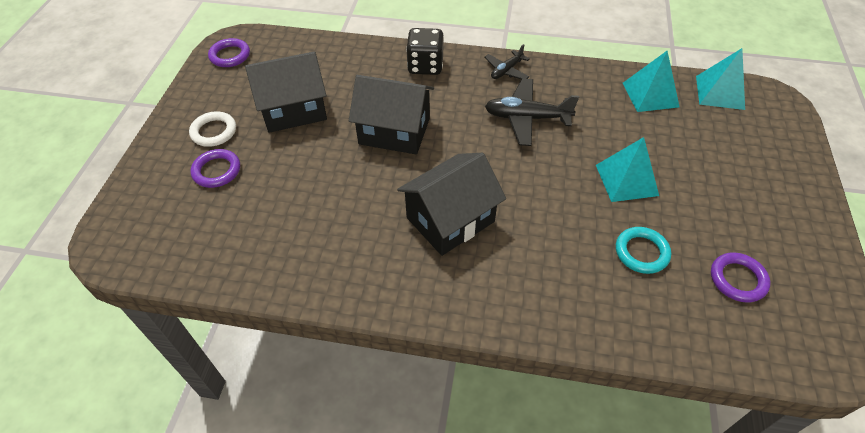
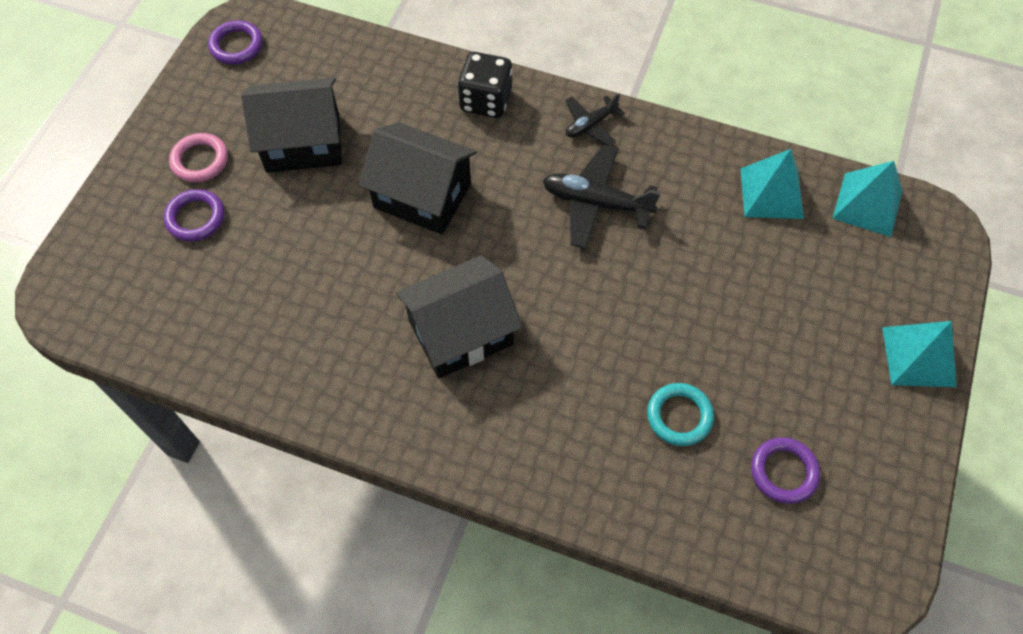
camera: 10 degrees right, 10 degrees up
white ring [189,111,236,147] -> pink ring [169,133,228,182]
turquoise pyramid [596,137,659,202] -> turquoise pyramid moved to [882,321,957,387]

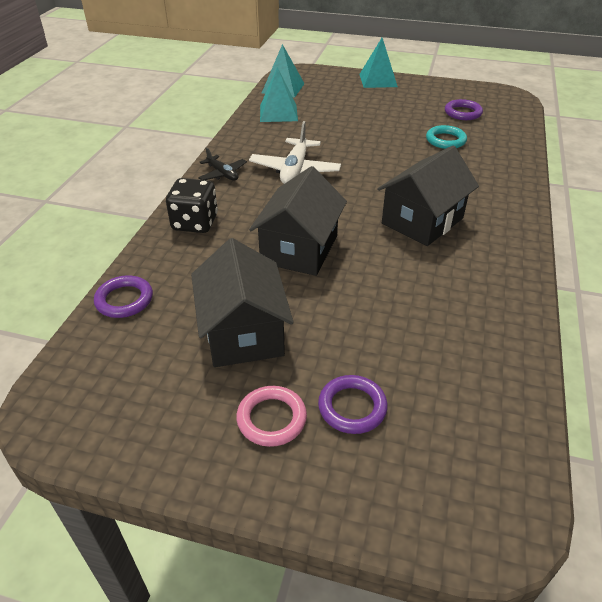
camera: 95 degrees left, 20 degrees down
purple ring [208,20,263,64] -> purple ring moved to [94,275,153,318]
black house [396,255,522,379] -> black house turned 75 degrees clockwise [377,146,479,246]
black plane [543,145,661,249] -> white plane [249,121,341,184]

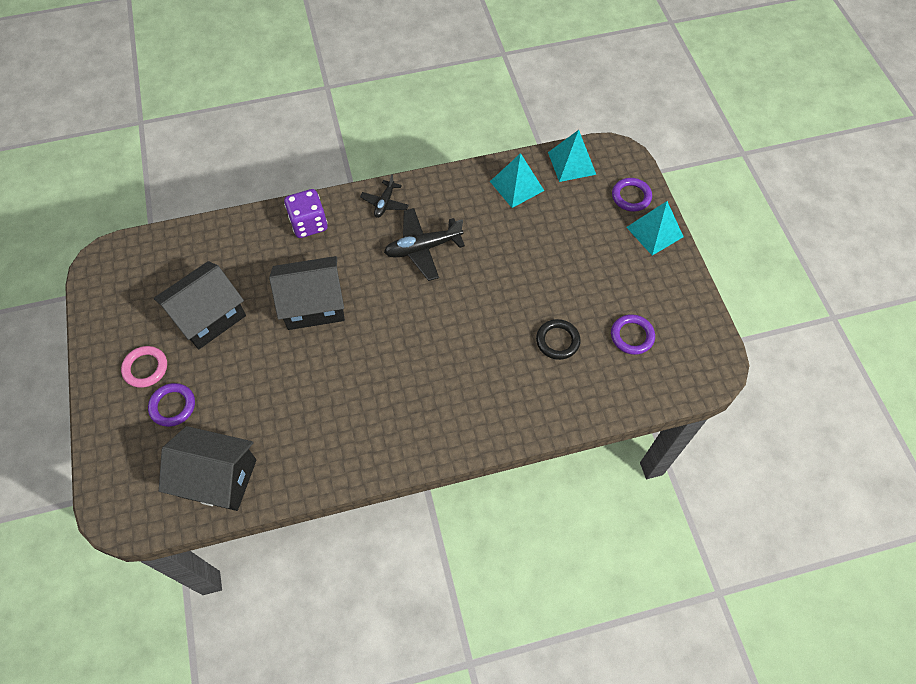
camera: 60 degrees right, 20 degrees up
purple ring [94,275,153,318] -> purple ring moved to [612,178,652,212]
black dice [166,178,218,233] -> purple dice [284,189,328,238]
white plane [249,121,341,184] -> black plane [384,208,465,281]
black house [377,146,479,246] -> black house moved to [159,426,256,511]
turquoise ring [426,125,467,149] -> black ring [536,319,581,360]

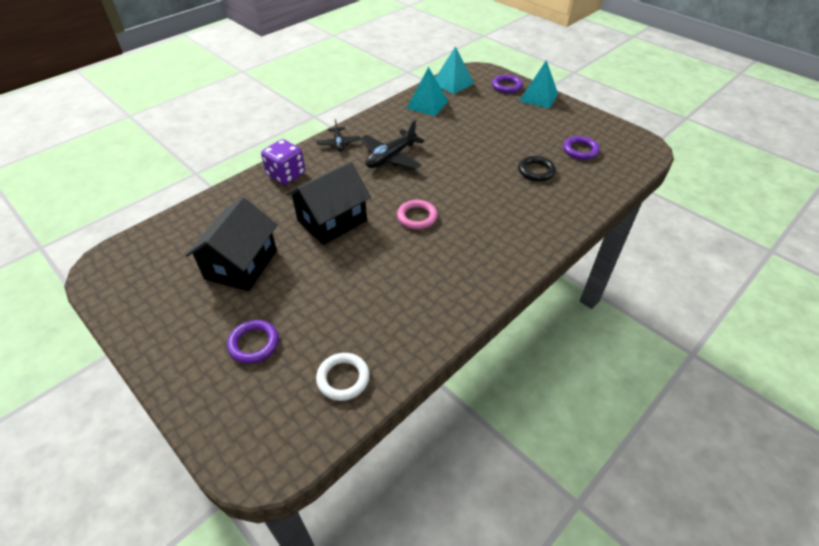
camera: 30 degrees left, 15 degrees down
pink ring [121,346,167,388] -> pink ring moved to [397,200,438,230]
black house [159,426,256,511] -> white ring [316,353,370,401]

